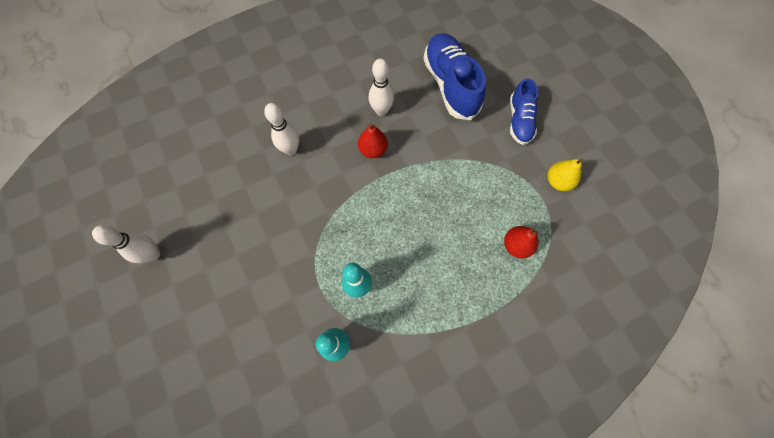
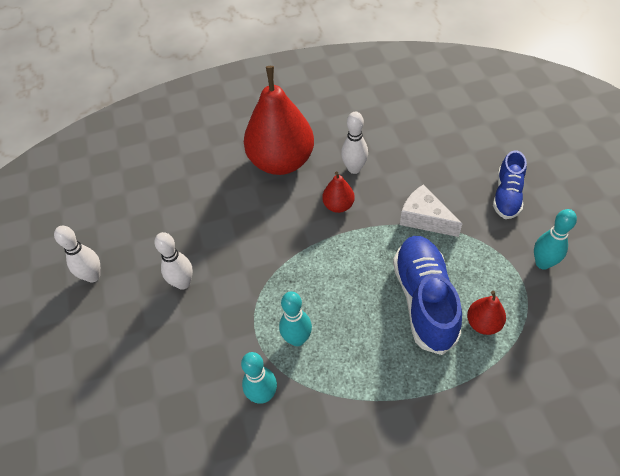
camera: 15 degrees right, 15 degrees down
white bowling pin [264,103,299,155] -> white bowling pin moved to [154,232,193,290]
blue shoe [423,33,486,120] -> blue shoe moved to [393,236,462,355]
yellow pear [548,158,583,191] -> turquoise bowling pin [534,209,577,270]
none -> red pear [244,66,314,175]
none -> white cheese [400,184,462,237]

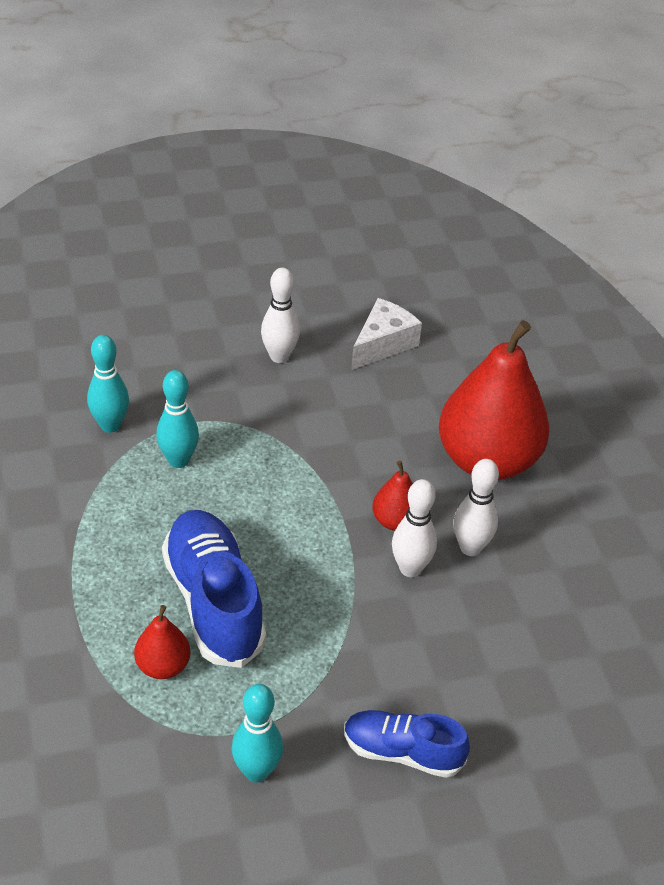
camera: 85 degrees right, 10 degrees down
white bowling pin [54,226,100,283] -> white bowling pin moved to [392,479,437,577]
blue shoe [393,236,462,355] -> blue shoe turned 105 degrees counterclockwise [162,510,266,668]
white cheese [400,184,462,237] -> white cheese moved to [351,298,422,370]

